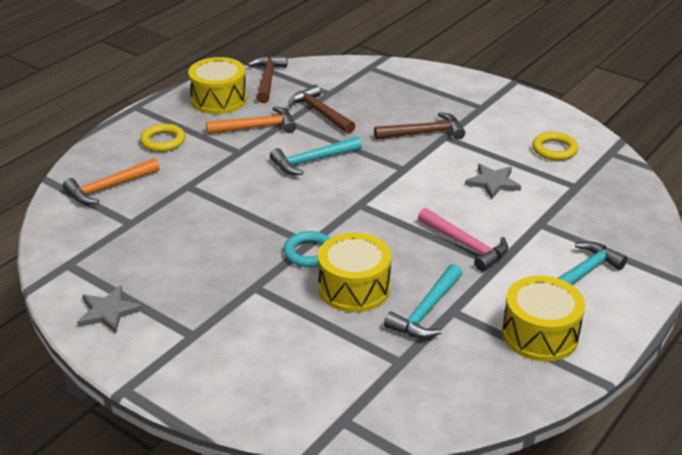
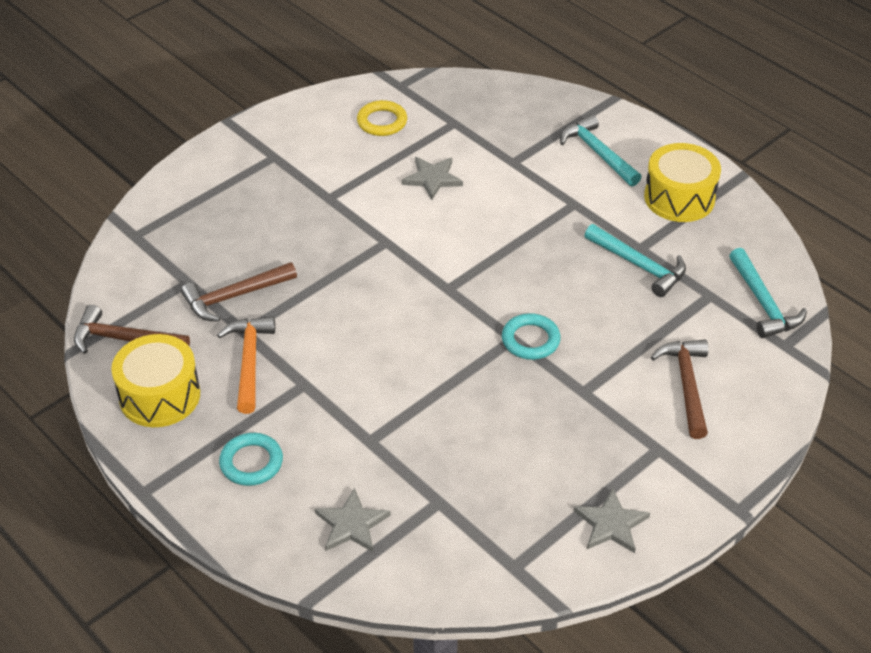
camera: 80 degrees left, 10 degrees up
orange hammer [63,158,160,205] -> grey star [315,488,391,552]
yellow ring [140,124,185,152] -> turquoise ring [219,433,283,486]
turquoise hammer [270,136,362,175] -> turquoise hammer moved to [729,248,807,338]
yellow drum [318,233,392,312] -> none
brown hammer [374,112,465,140] -> brown hammer moved to [651,339,708,439]
pink hammer [418,208,508,272] -> none

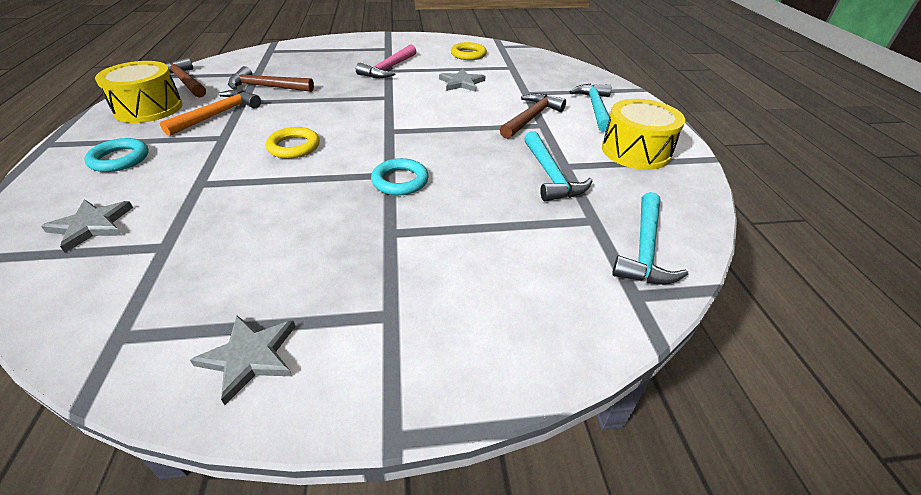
camera: 35 degrees right, 5 degrees down
brown hammer [651,339,708,439] -> brown hammer moved to [500,93,566,139]
none -> yellow ring [266,127,320,158]
none -> pink hammer [356,44,416,78]

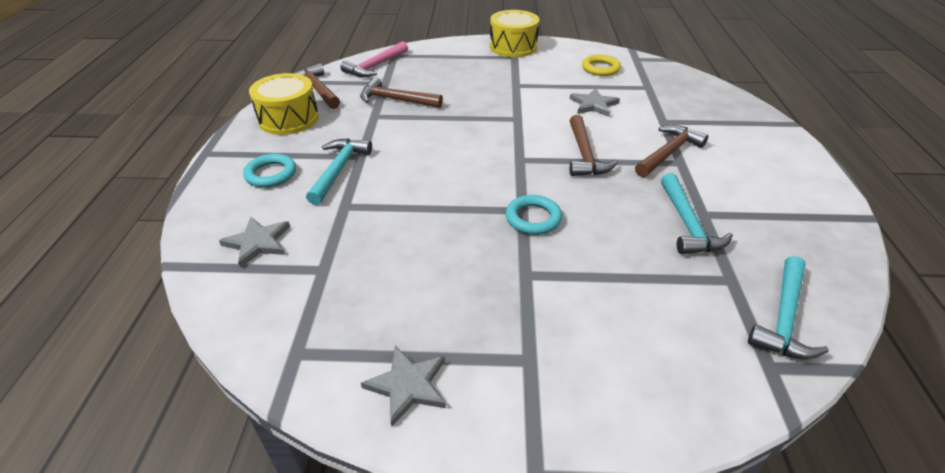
camera: 10 degrees right, 0 degrees up
orange hammer [160,90,261,136] -> none
yellow ring [266,127,320,158] -> none
pink hammer [356,44,416,78] -> pink hammer moved to [340,41,408,77]
turquoise hammer [569,84,611,132] -> turquoise hammer moved to [306,138,372,205]
yellow drum [602,99,685,170] -> yellow drum moved to [490,10,539,57]
none -> brown hammer [569,115,618,176]

